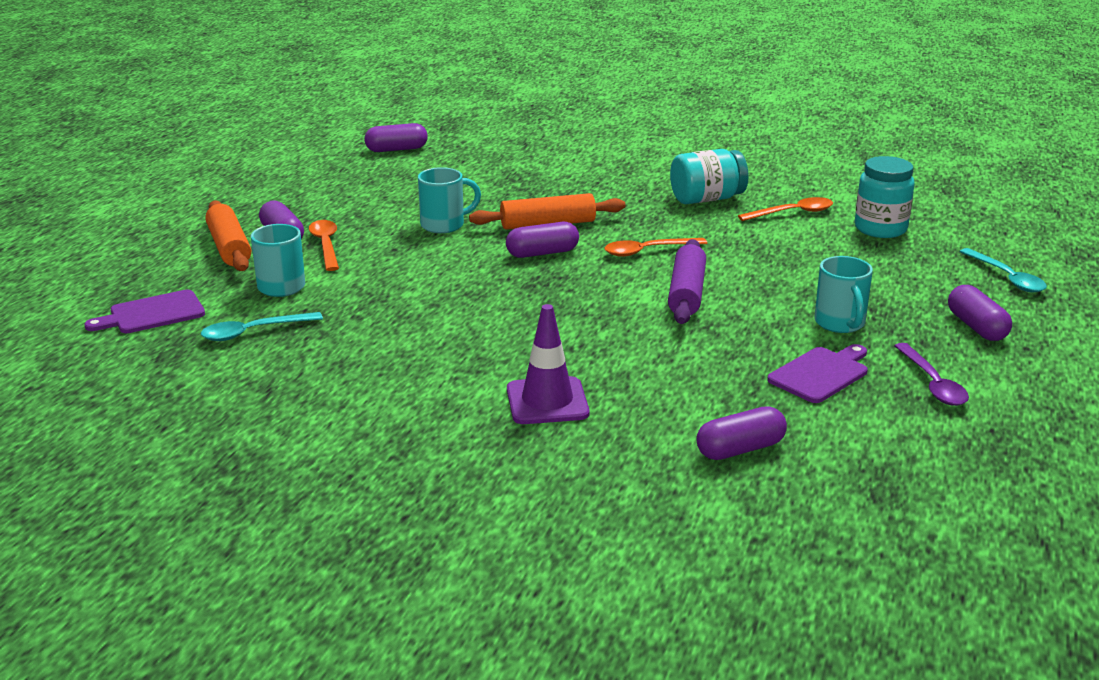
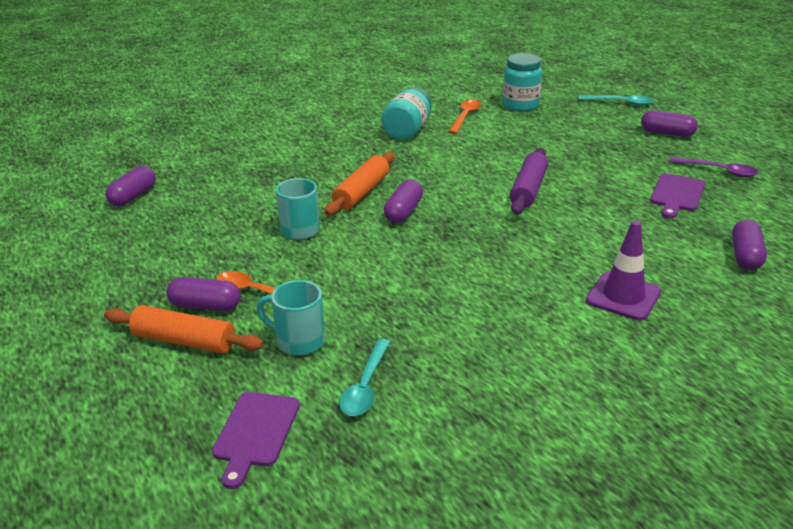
camera: 50 degrees left, 5 degrees up
orange spoon [605,238,708,257] -> none
purple rolling pin [668,239,706,324] -> purple rolling pin turned 60 degrees clockwise [510,148,548,215]
purple cutting board [767,344,868,403] -> purple cutting board turned 150 degrees counterclockwise [650,173,705,218]
turquoise mug [815,256,873,333] -> none

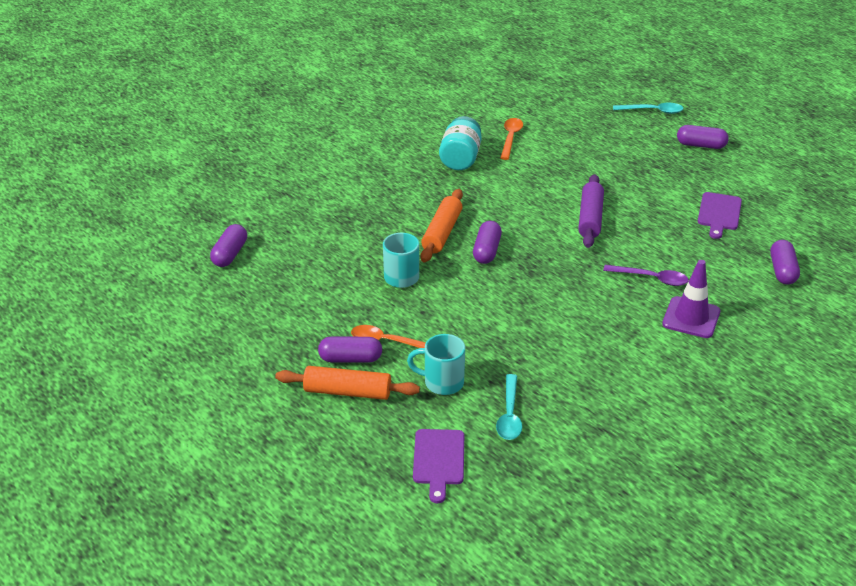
camera: 10 degrees left, 5 degrees up
turquoise jar [503,53,542,111] -> none
purple spoon [669,157,758,177] -> purple spoon moved to [603,265,689,286]

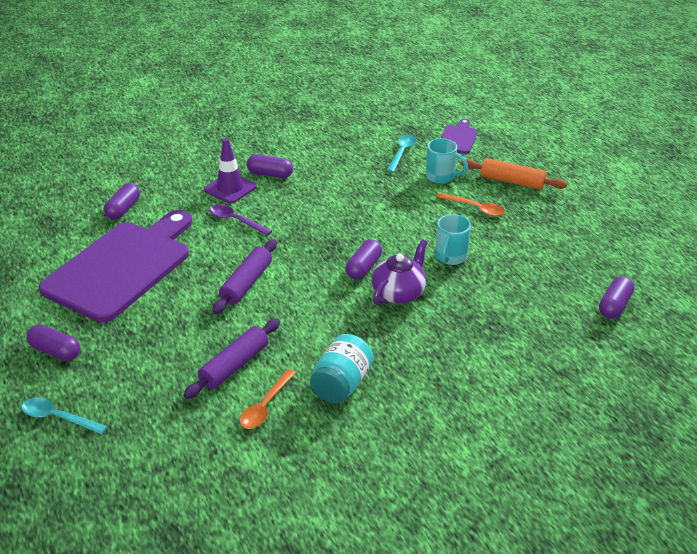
camera: 165 degrees left, 0 degrees up
purple capsule [318,337,382,363] -> purple capsule moved to [246,154,293,178]
orange rolling pin [420,189,463,262] -> purple teapot [372,239,428,305]
purple cutting board [698,192,742,239] -> purple cutting board [39,210,192,322], size x2.36
none -> purple rolling pin [183,318,280,399]

